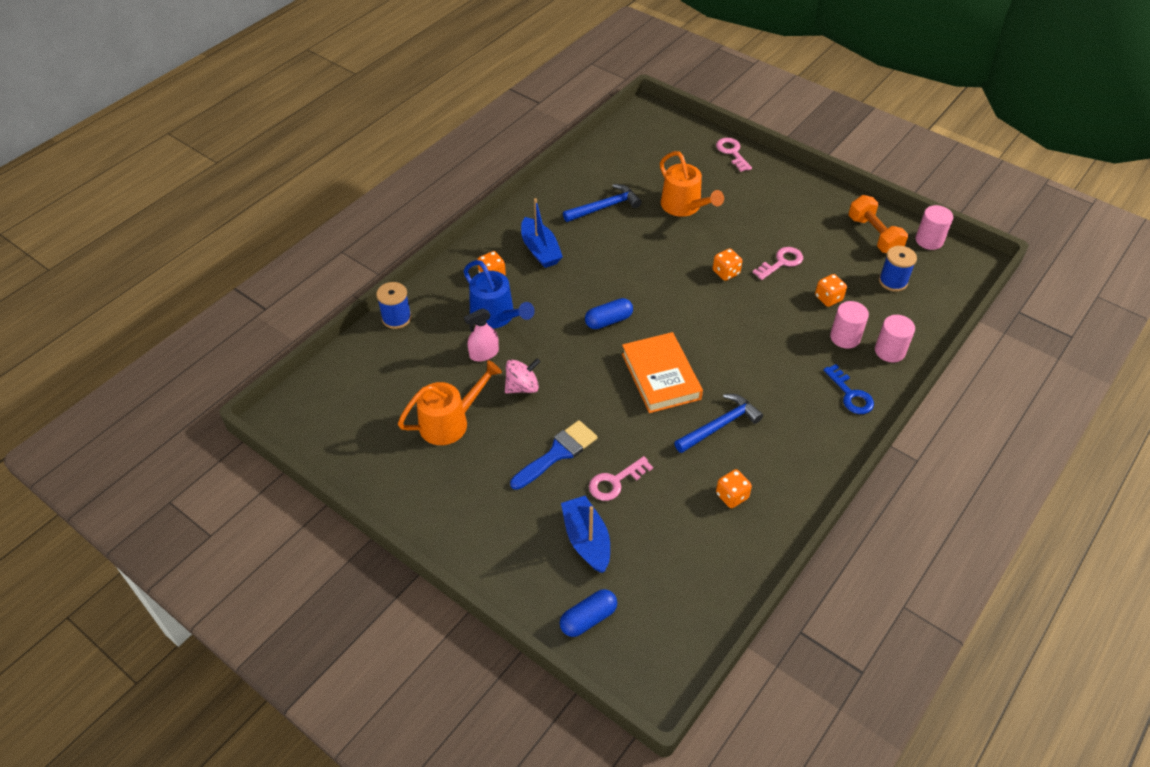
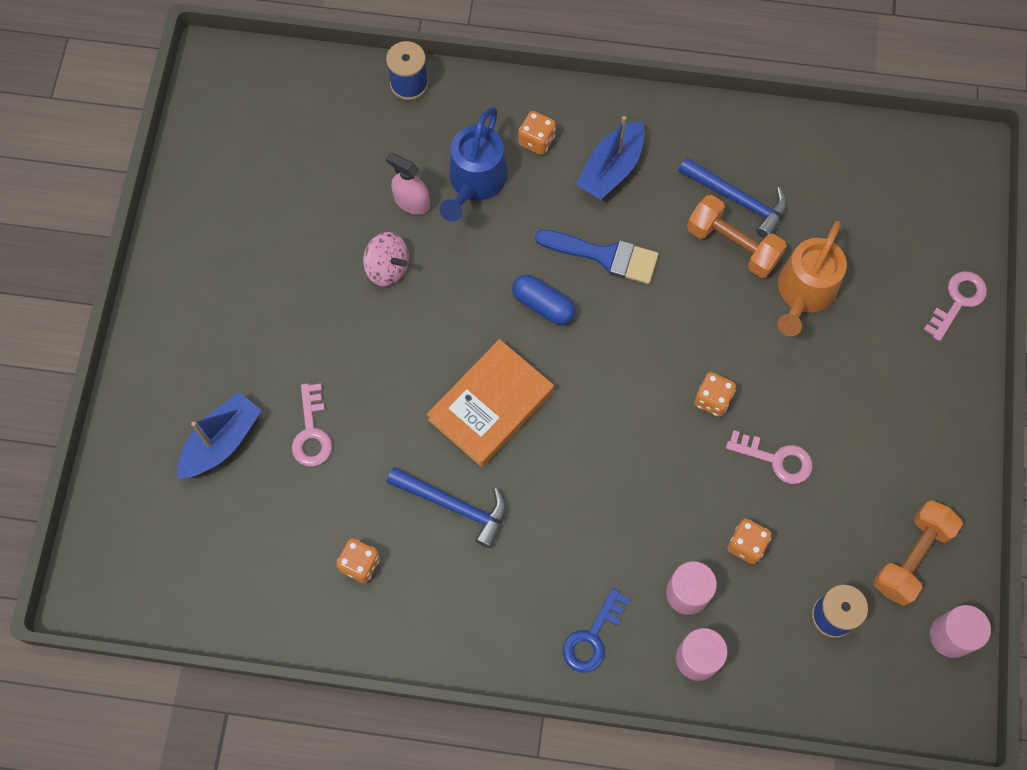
camera: 60 degrees right, 20 degrees up
orange watering can [398,360,502,445] -> none
blue brush [510,420,598,490] -> blue brush moved to [535,230,659,284]
blue capsule [560,589,617,637] -> none
pink key [589,456,653,501] -> pink key turned 120 degrees counterclockwise [292,383,332,466]
none -> orange dumbbell [687,195,787,278]

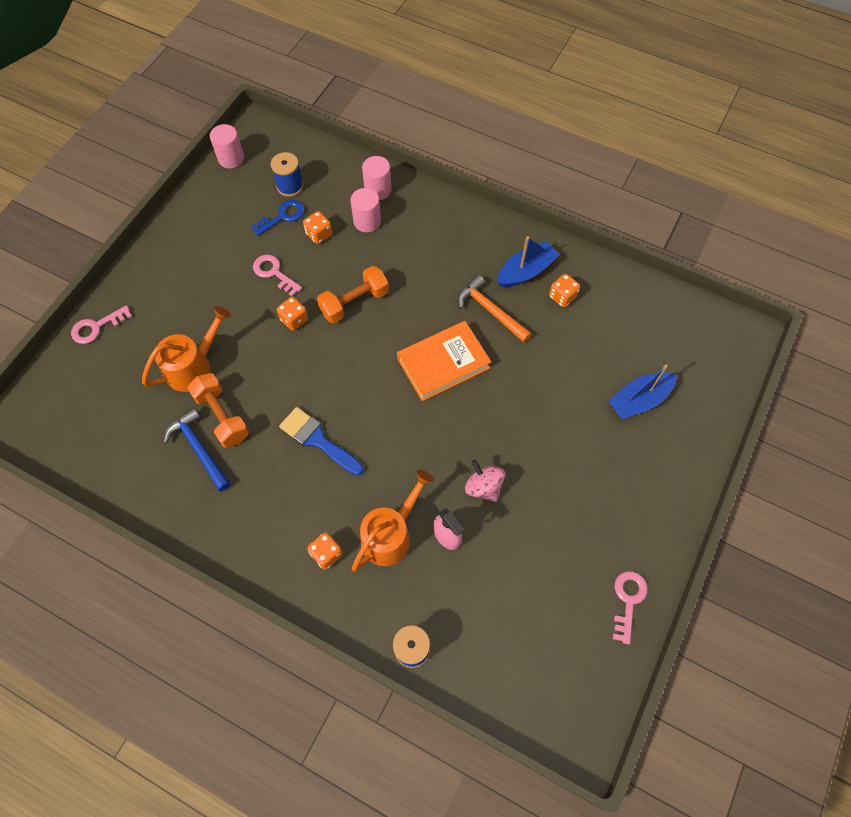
camera: 160 degrees left, 5 degrees down
pink key [292,383,332,466] -> pink key moved to [613,571,648,644]
blue hammer [387,467,506,548] -> orange hammer [458,275,532,343]
blue watering can [439,107,507,222] -> orange watering can [352,470,434,571]
blue capsule [512,274,576,325] -> none
blue key [562,588,630,673] -> blue key moved to [251,200,305,236]
blue boat [576,116,645,200] -> blue boat moved to [497,236,560,287]
orange dumbbell [874,500,963,606] -> orange dumbbell moved to [317,266,389,323]

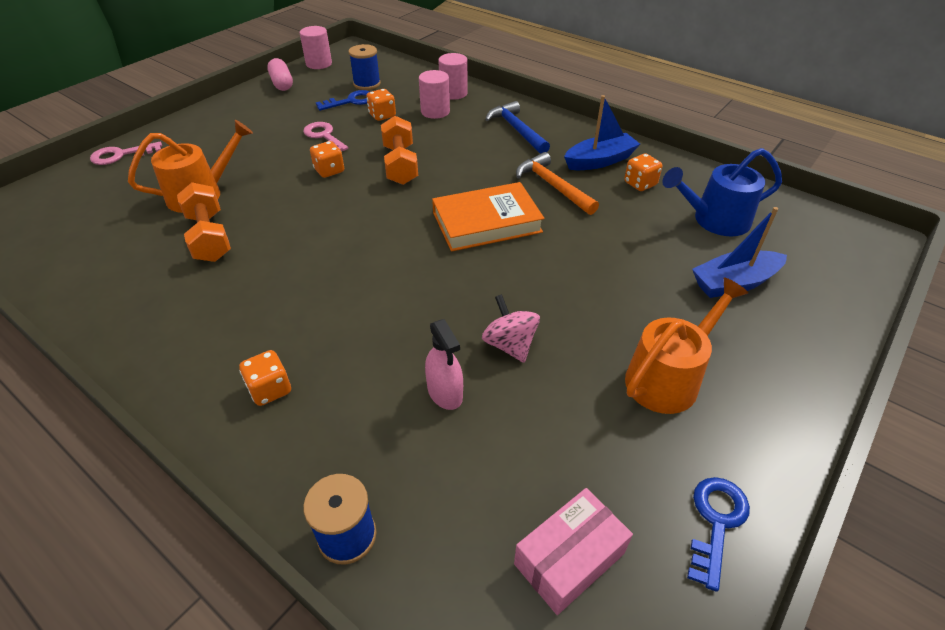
camera: 10 degrees right, 20 degrees down
blue hammer [163,407,231,491] -> blue hammer moved to [485,101,550,154]
blue brush [279,407,364,476] -> none
orange dumbbell [317,266,389,323] -> orange dumbbell turned 75 degrees counterclockwise [381,116,418,185]
orange watering can [352,470,434,571] -> orange watering can moved to [625,277,748,414]
pink key [613,571,648,644] -> blue key [687,477,750,592]
none -> pink capsule [267,58,293,91]
none -> pink box [514,488,633,615]
none -> blue watering can [662,148,782,236]

